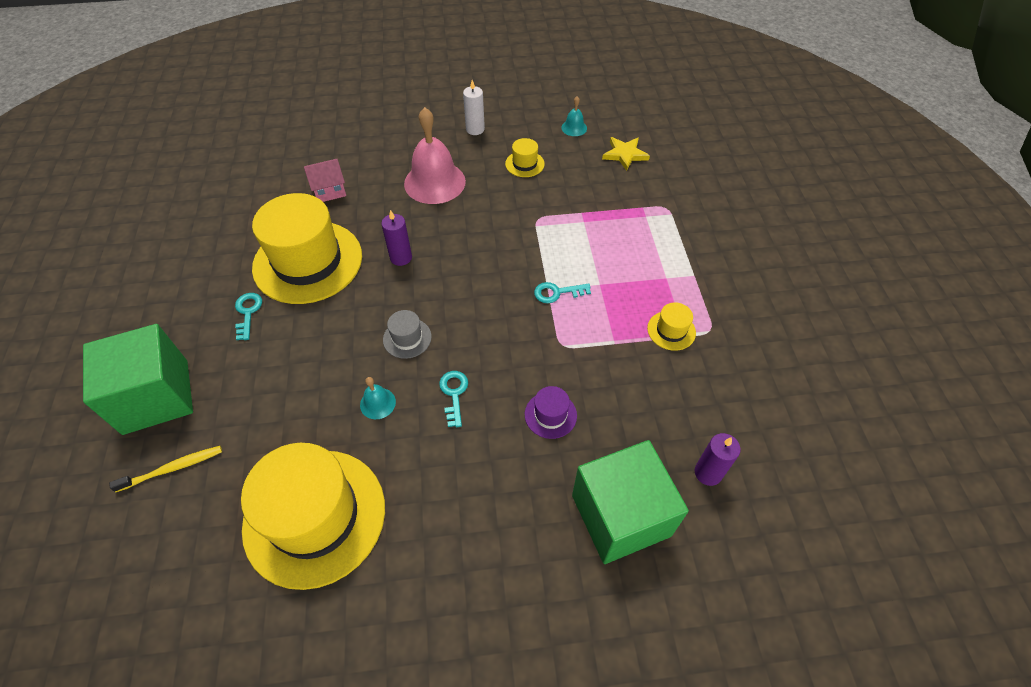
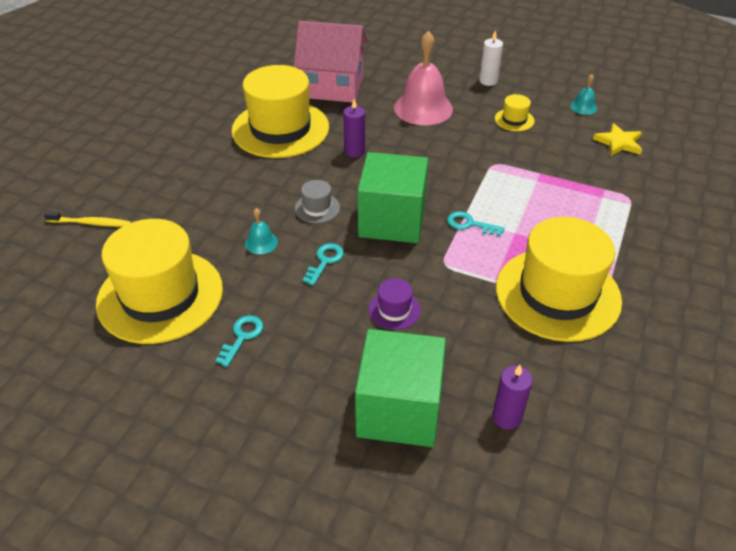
camera: 30 degrees right, 10 degrees down
green cube [83,324,193,435] -> green cube moved to [358,152,428,243]
turquoise key [235,293,262,340] -> turquoise key moved to [215,315,264,367]
pink house [304,159,346,202] -> pink house [294,21,368,102], size x2.07
yellow hat [647,302,696,351] -> yellow hat [496,217,622,342], size x2.43

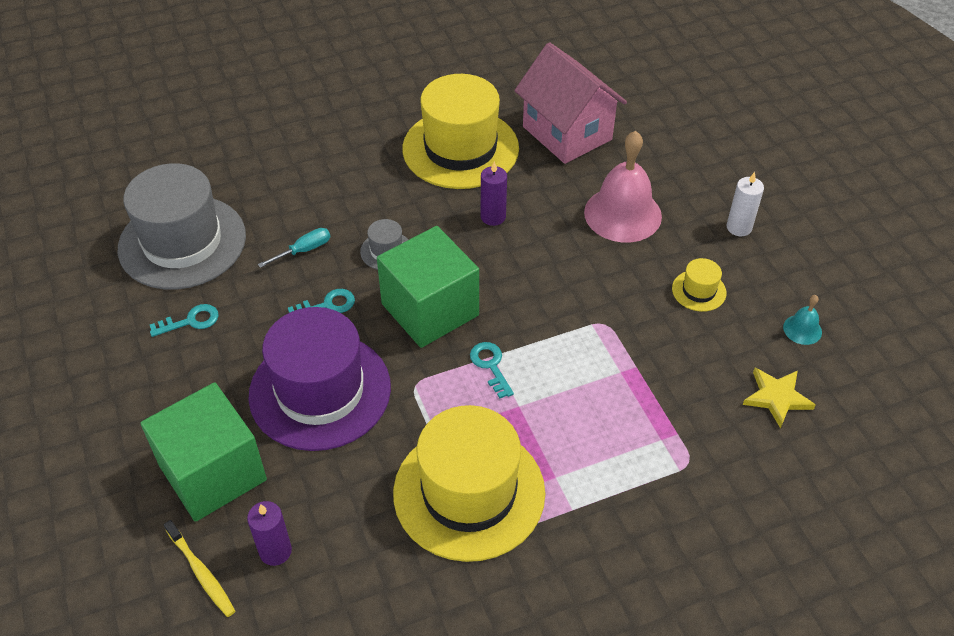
camera: 45 degrees right, 5 degrees up
yellow toothbrush [44,211,131,227] -> yellow toothbrush moved to [164,520,235,617]
yellow hat [96,219,223,344] -> grey hat [118,163,246,290]
turquoise bell [245,208,278,254] -> turquoise screwdriver [258,228,330,268]
purple hat [369,278,421,330] -> purple hat [248,307,391,451], size x2.43

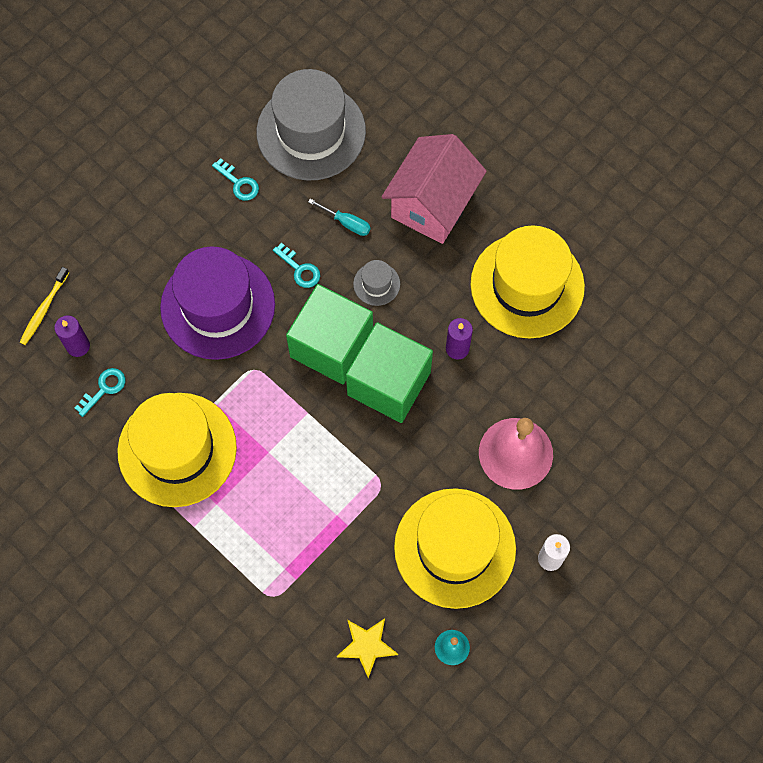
camera: 65 degrees right, 20 degrees up
green cube [140,382,267,522] -> green cube moved to [346,322,433,423]
turquoise key [470,342,514,398] -> turquoise key moved to [75,368,126,417]
pink house [514,42,627,164] -> pink house moved to [382,134,487,244]
yellow hat [672,258,727,312] -> yellow hat [394,488,516,609], size x2.43

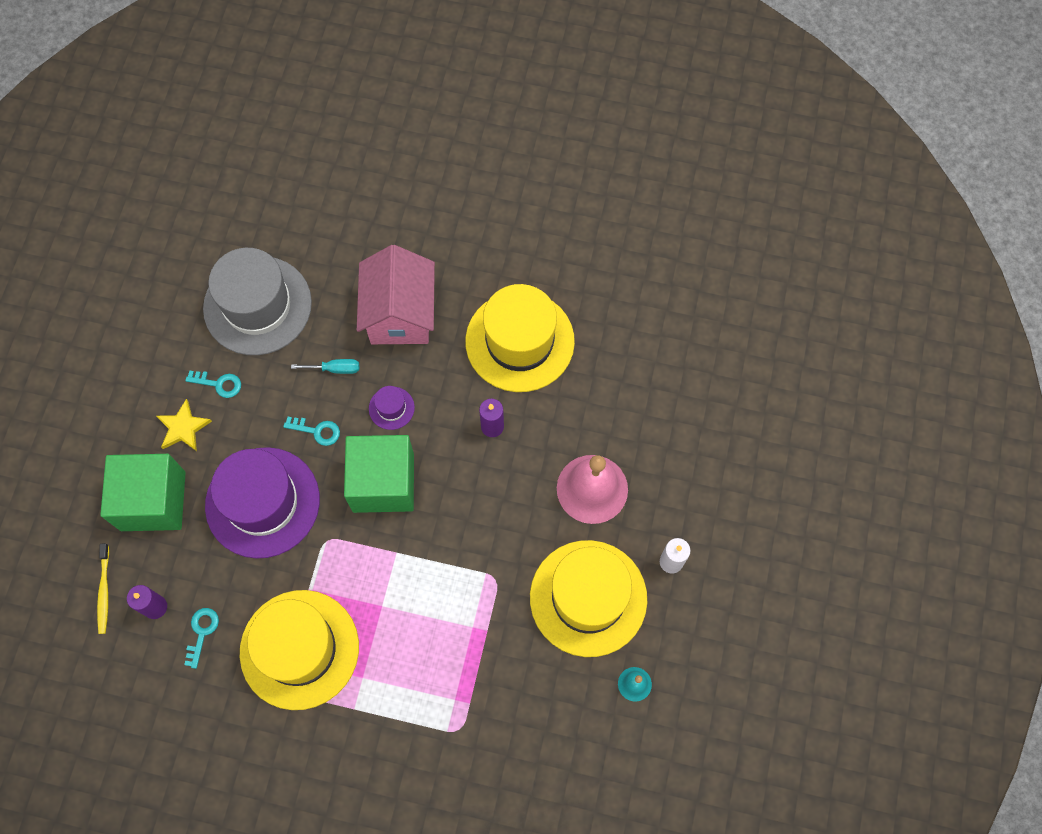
camera: 30 degrees left, 0 degrees up
yellow star [337,619,398,678] -> yellow star moved to [157,399,212,451]
green cube [346,322,433,423] -> green cube moved to [100,454,186,531]
grey hat [353,260,400,306] -> purple hat [369,386,415,430]

